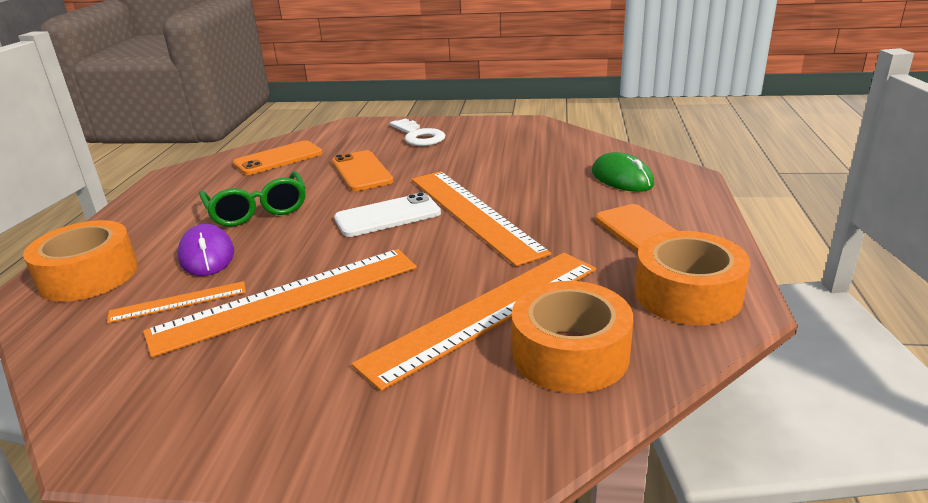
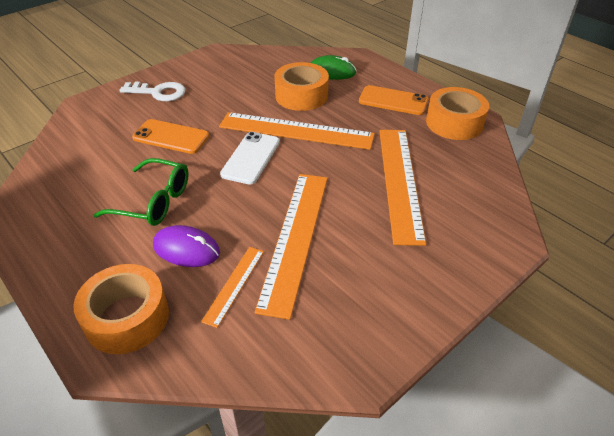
camera: 50 degrees left, 15 degrees up
orange phone [233,140,323,175] -> none
orange tape [512,281,633,393] -> orange tape moved to [274,62,329,111]

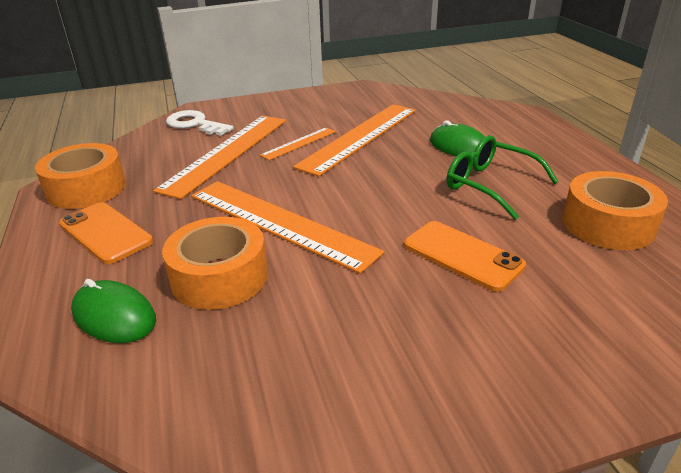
camera: 155 degrees left, 10 degrees down
orange tape [74,264,169,354] -> orange tape moved to [562,171,668,250]
white key [120,82,186,101] -> white key moved to [166,110,234,136]
purple mouse [153,225,220,267] -> green mouse [430,121,485,156]
orange ruler [201,247,264,328] -> orange ruler moved to [260,127,336,160]
white phone [220,132,280,185] -> none

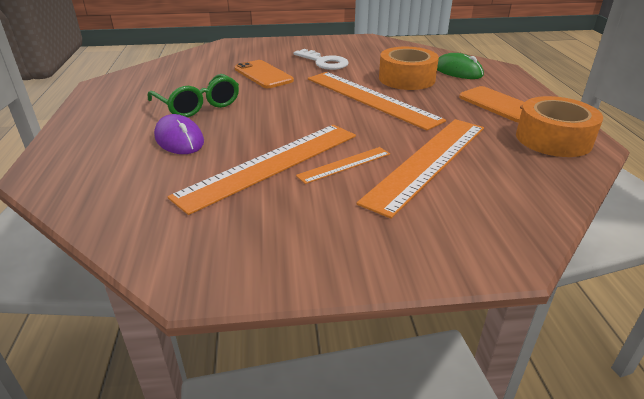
camera: 170 degrees left, 0 degrees up
white key [166,110,234,136] -> white key moved to [294,49,349,70]
green mouse [430,121,485,156] -> purple mouse [154,114,204,154]
orange tape [562,171,668,250] -> none

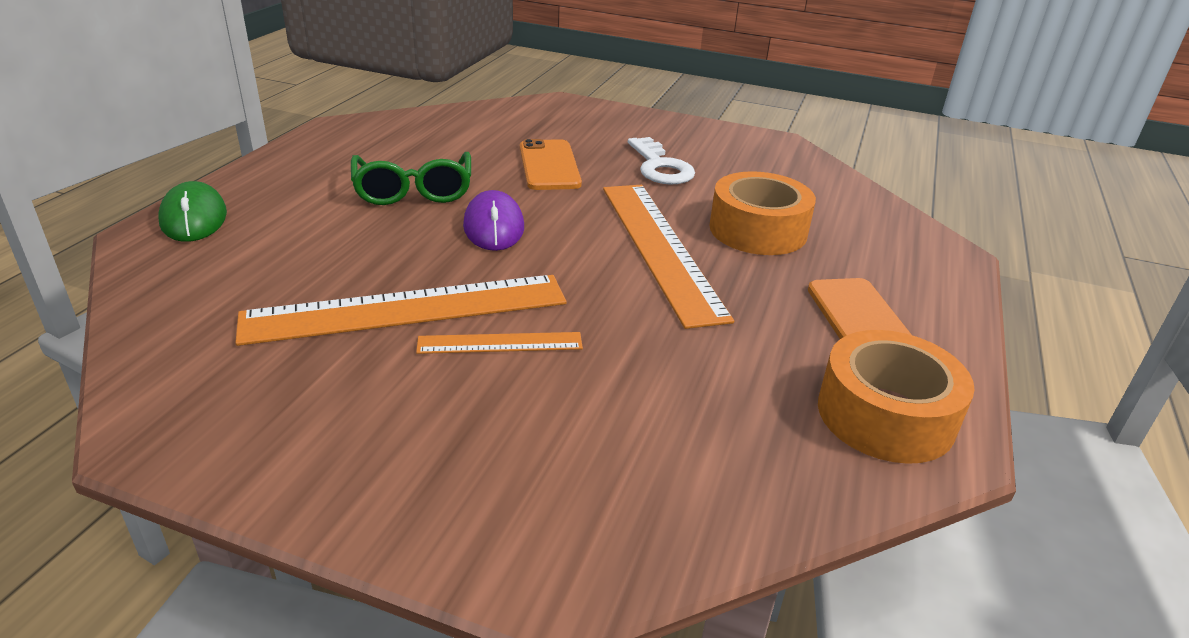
camera: 25 degrees right, 0 degrees up
purple mouse [154,114,204,154] -> purple mouse moved to [463,190,524,251]
orange ruler [357,119,484,219] -> none
green mouse [437,53,484,79] -> green mouse moved to [158,181,227,242]

